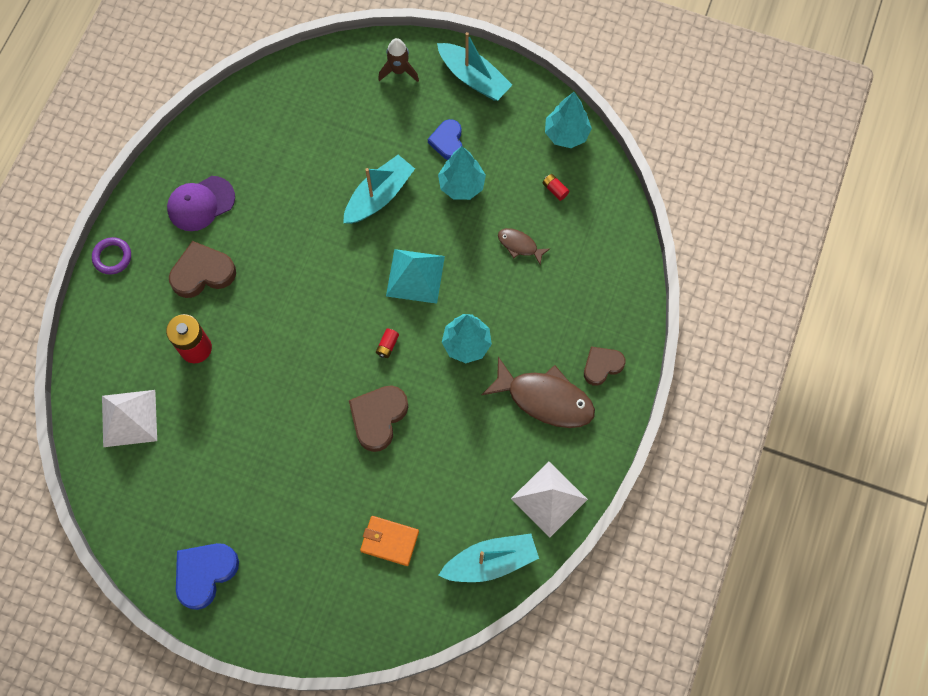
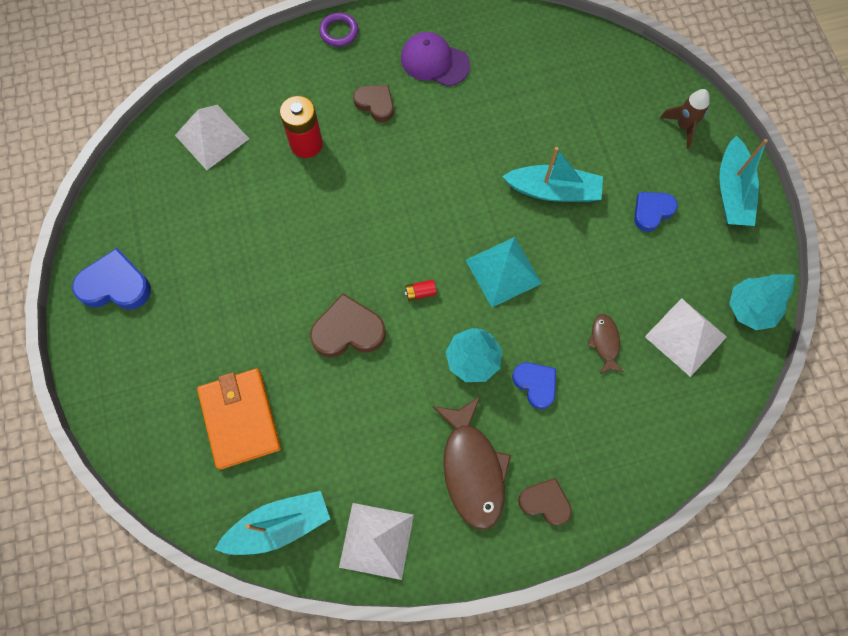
camera: 55 degrees right, 0 degrees up
brown heart [169,241,236,298] -> brown heart [353,85,394,122], size x0.66
orange wallet [360,516,419,566] -> orange wallet [197,369,281,470], size x1.56
turquoise tree [438,146,486,200] -> none
turquoise boat [438,534,539,582] -> turquoise boat turned 60 degrees counterclockwise [214,491,330,555]
red battery [543,174,569,201] -> white pyramid [645,298,727,377]
none -> blue heart [512,362,556,409]

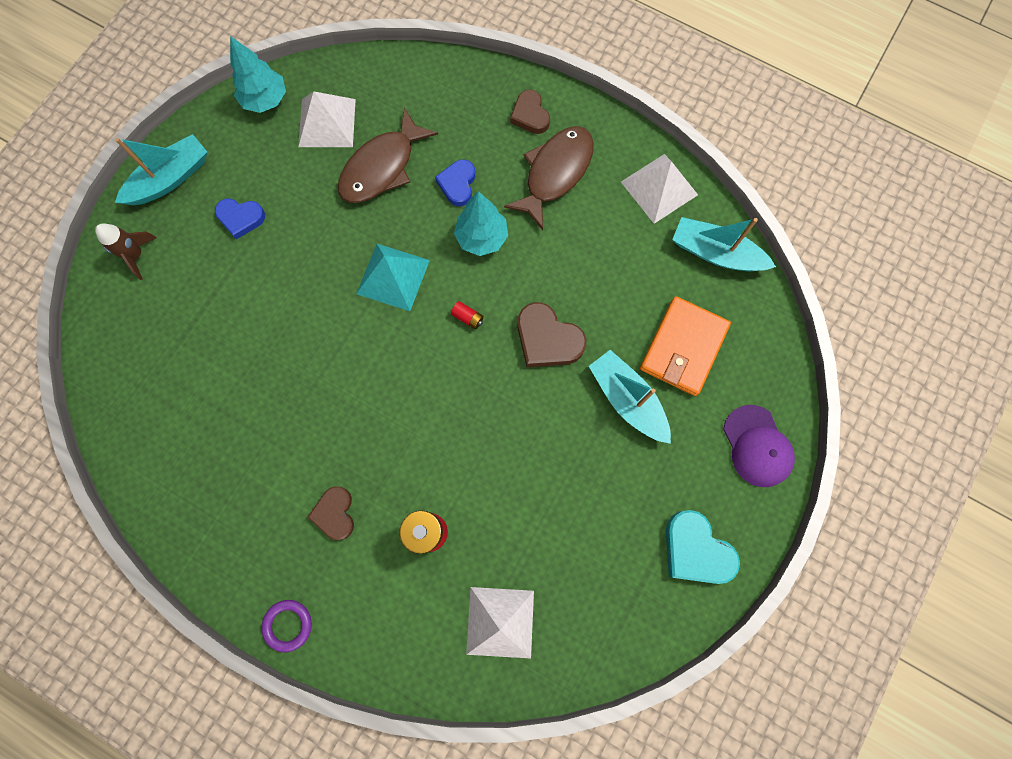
camera: 135 degrees left, 5 degrees up
blue heart [72,248,151,310] -> turquoise heart [666,510,740,584]
purple cap [401,32,470,86] -> purple cap moved to [723,405,795,487]
turquoise boat [502,147,603,202] -> turquoise boat moved to [589,350,671,444]
brown fish [588,314,624,374] -> brown fish [338,107,438,203], size x2.00

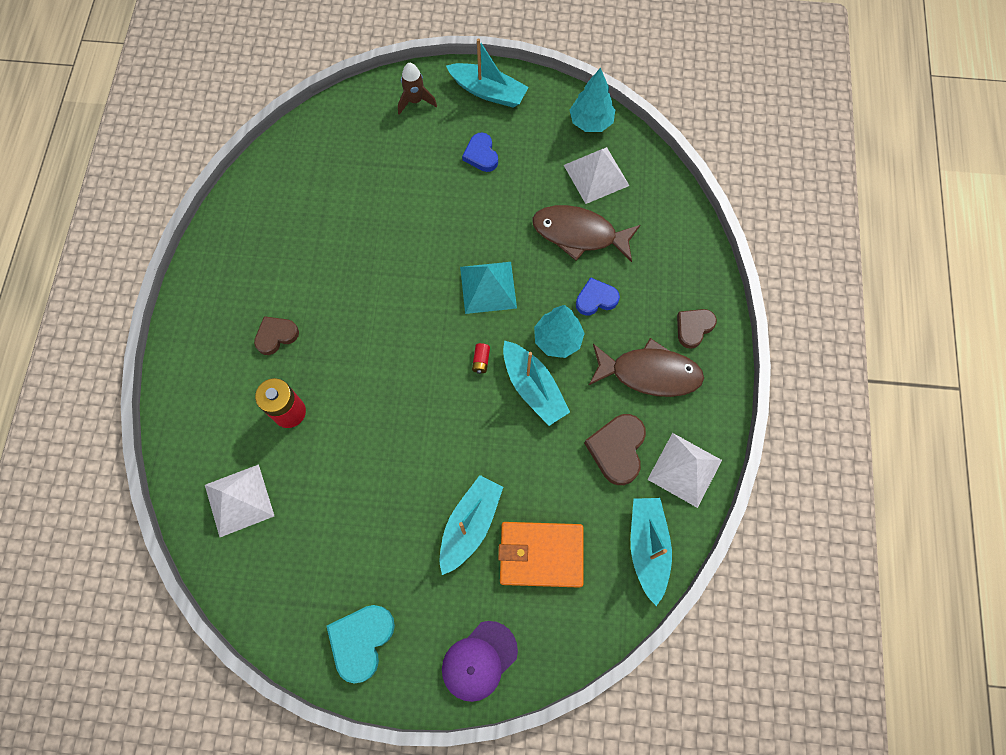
camera: 65 degrees right, 5 degrees down
purple ring [262,600,312,652] -> none
brown heart [517,302,586,367] -> brown heart moved to [584,414,646,485]
none -> turquoise boat [503,341,570,426]

